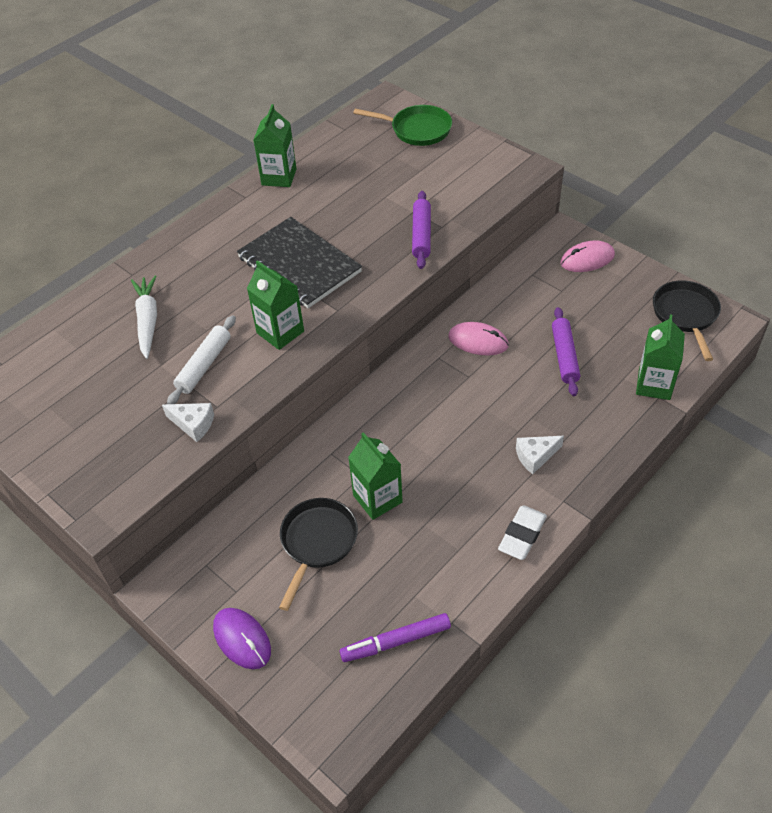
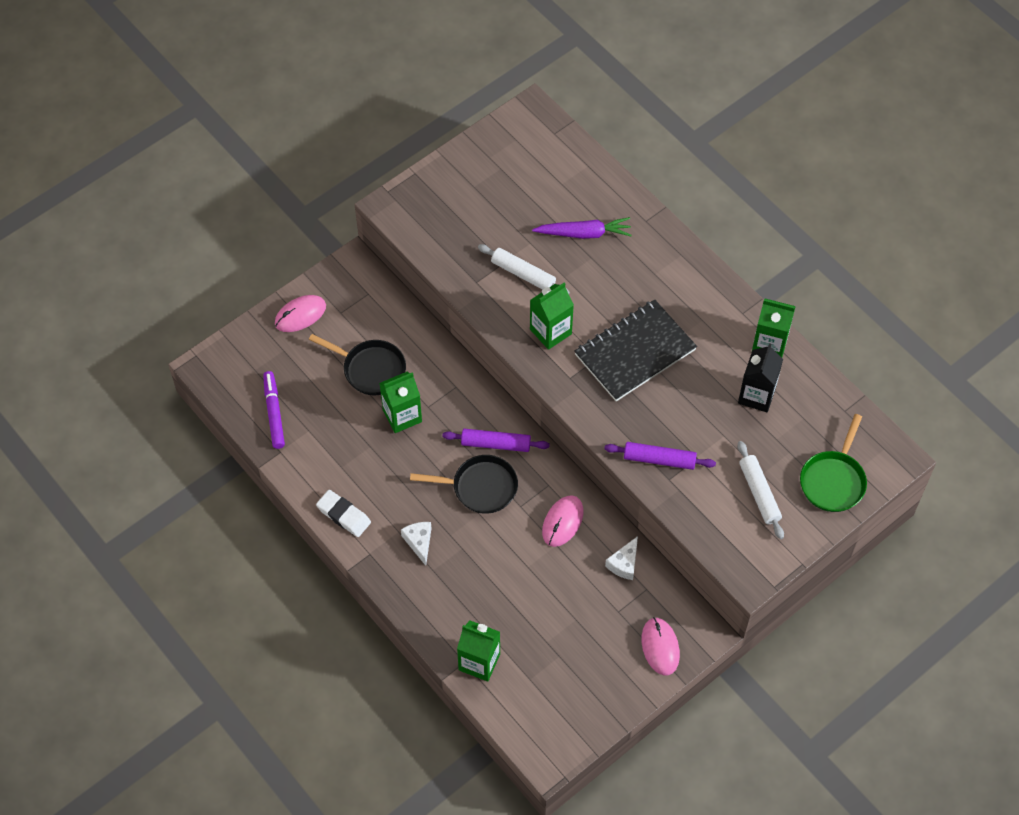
camera: 95 degrees right, 10 degrees up
white carrot [131,276,157,359] -> purple carrot [532,217,632,239]
white cheese [162,403,214,442] -> white cheese moved to [605,536,638,580]
purple mouse [213,608,271,669] -> pink mouse [275,295,326,332]
purple rolling pin [552,307,580,396] -> purple rolling pin moved to [442,429,550,452]
black pan [653,280,721,361] -> black pan moved to [410,455,518,514]
none -> black carton [738,343,783,412]
none -> white rolling pin [738,441,784,539]

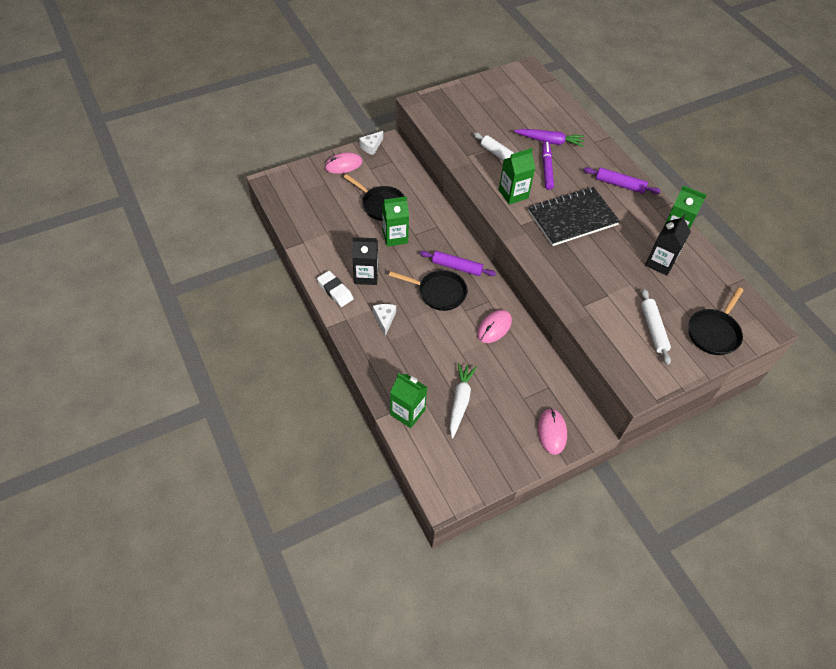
camera: 10 degrees right, 5 degrees down
purple marker [263,371,285,449] -> purple marker moved to [542,141,554,190]
purple rolling pin [605,442,716,470] -> purple rolling pin moved to [584,167,660,194]
white cheese [605,536,638,580] -> white cheese moved to [359,131,383,155]
green pan [800,414,867,512] -> black pan [688,287,744,355]
none -> black carton [352,237,378,285]
none -> white carrot [450,363,477,438]

